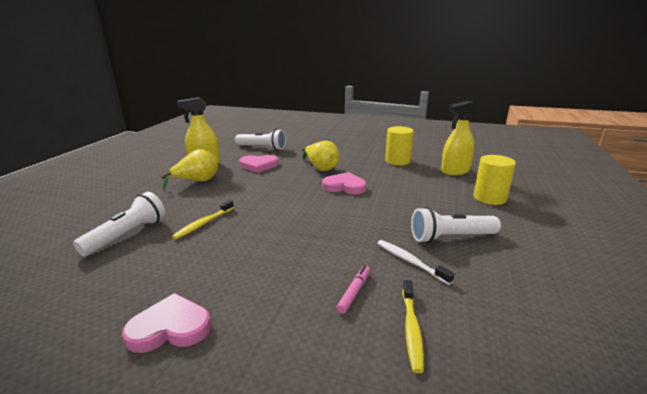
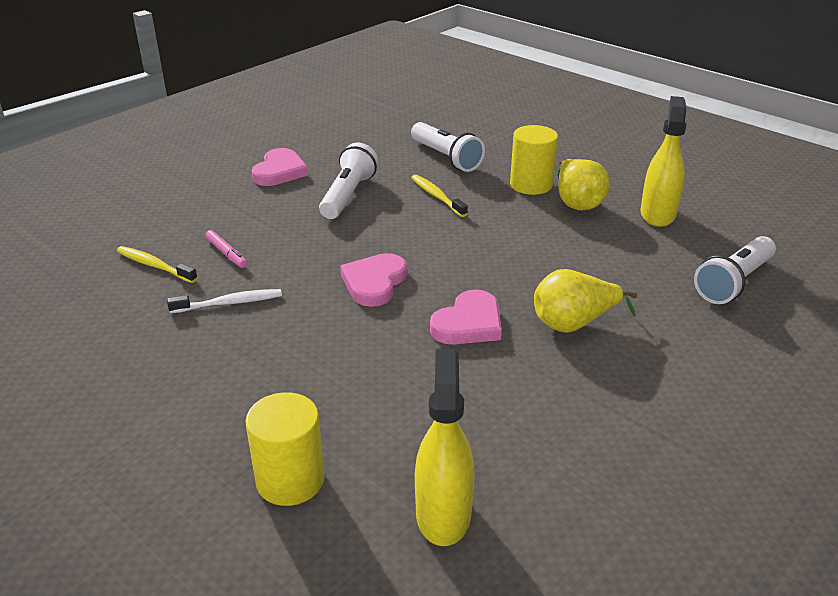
camera: 115 degrees right, 10 degrees up
pink heart [239,155,279,173] -> pink heart moved to [340,253,407,307]
yellow cylinder [385,126,414,165] -> yellow cylinder moved to [510,125,558,195]
white flashlight [411,207,501,243] -> white flashlight moved to [319,143,378,219]

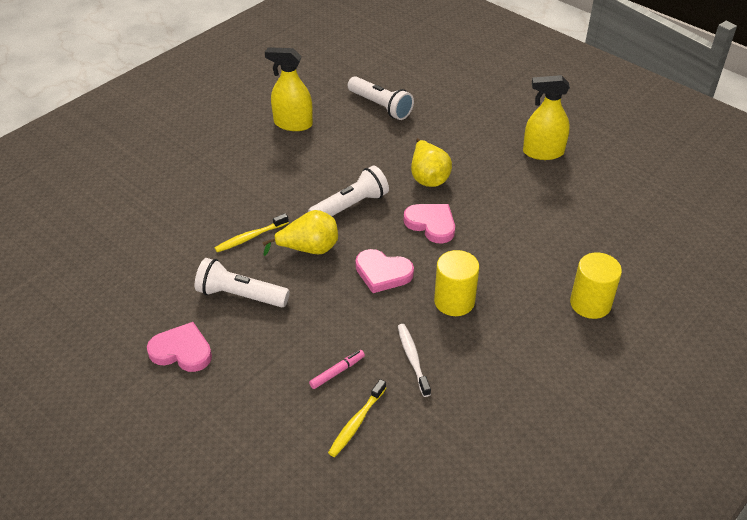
camera: 90 degrees left, 10 degrees up
white flashlight [411,122,485,172] -> white flashlight moved to [308,165,389,216]
yellow spray bottle [415,349,475,546] -> yellow spray bottle moved to [523,75,570,160]
yellow cylinder [510,125,558,195] -> yellow cylinder moved to [434,250,479,316]
yellow pear [558,159,610,210] -> yellow pear moved to [262,210,338,256]

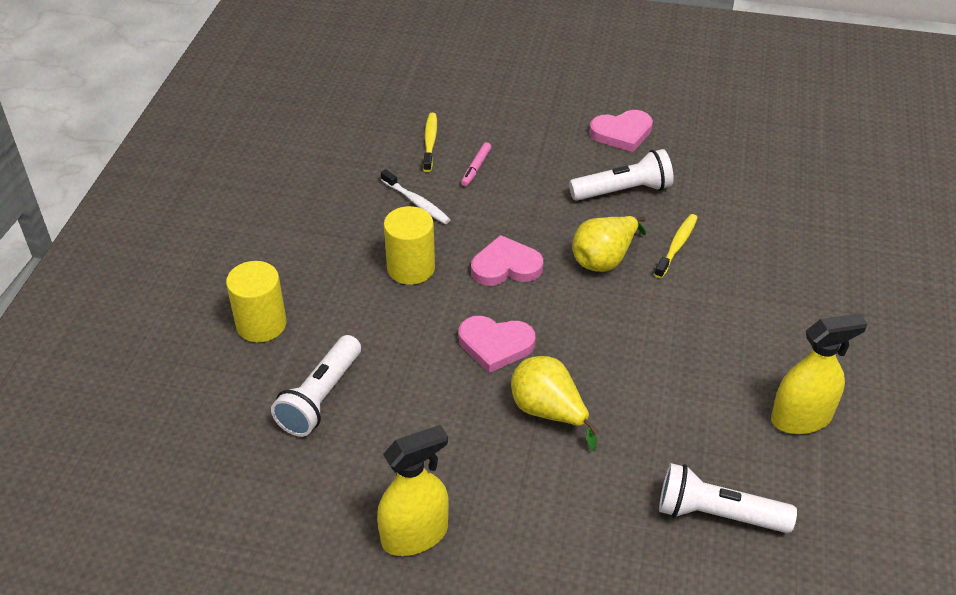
camera: 150 degrees right, 0 degrees up
white flashlight [308,165,389,216] -> white flashlight moved to [271,335,361,437]

